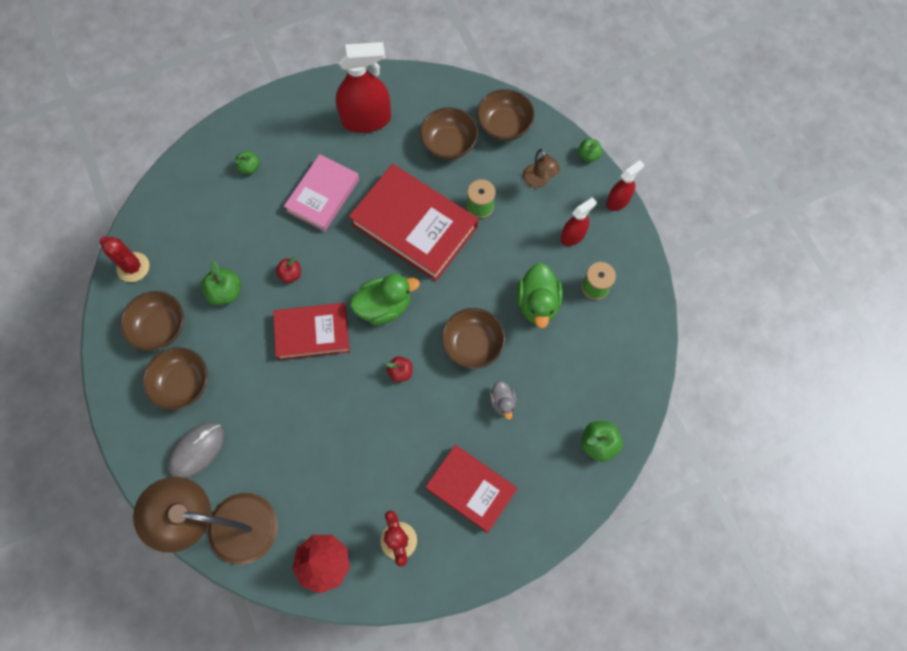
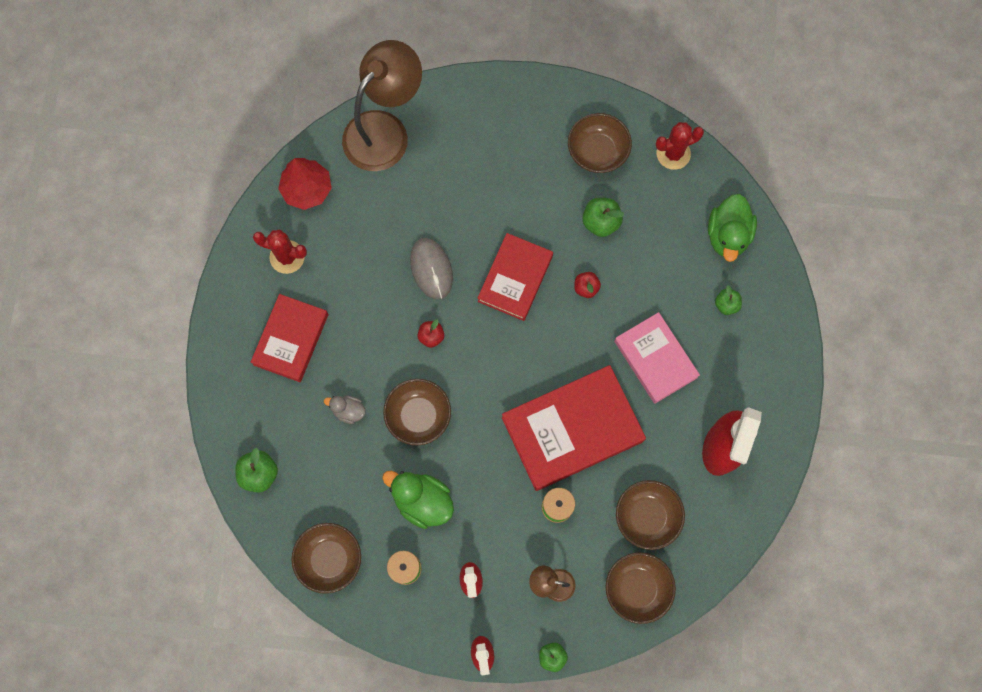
camera: 120 degrees right, 5 degrees up
brown bowl [143,347,208,410] -> brown bowl moved to [292,523,361,594]
grey mouse [168,423,225,478] -> grey mouse moved to [410,238,453,300]
green duck [350,274,420,325] -> green duck moved to [708,194,757,262]
red book [426,445,518,533] -> red book turned 45 degrees counterclockwise [251,294,328,382]

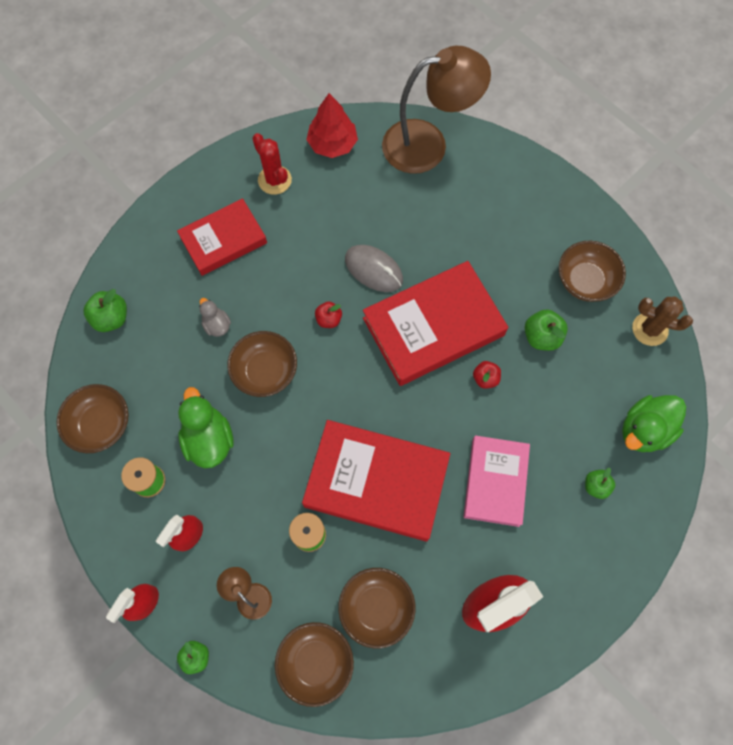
camera: 40 degrees right, 5 degrees down
grey mouse [410,238,453,300] -> grey mouse turned 75 degrees counterclockwise [345,245,403,292]
red book [478,233,553,321] -> red book [363,261,508,386], size x1.56
red cactus [656,122,704,170] -> brown cactus [632,296,693,346]

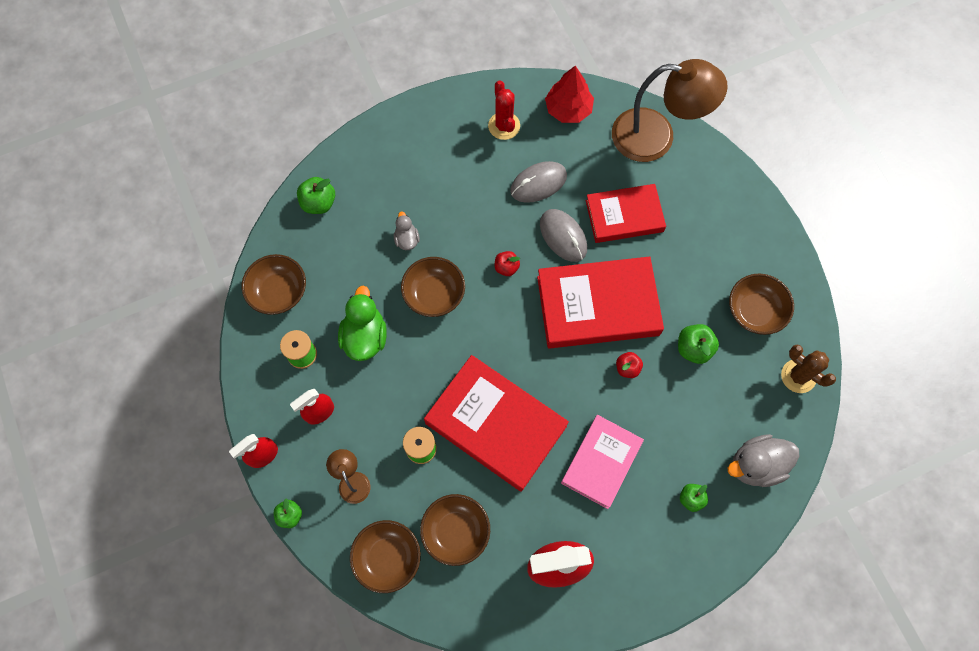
camera: 20 degrees right, 0 degrees up
red book [177,198,267,276] -> red book moved to [586,184,666,243]
green duck [622,395,686,452] -> grey duck [728,434,800,487]
none -> grey mouse [510,161,567,203]

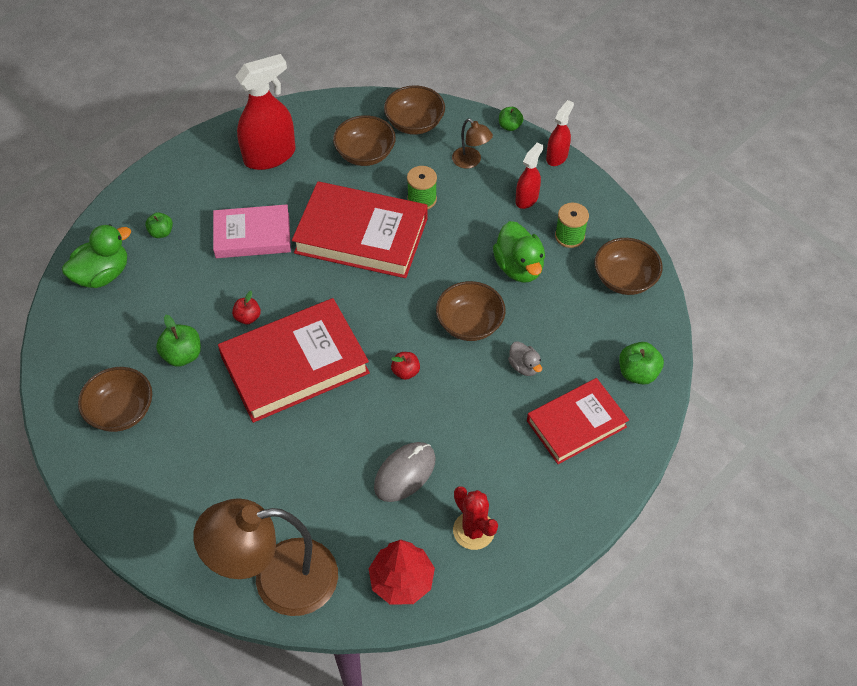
camera: 160 degrees right, 15 degrees down
grey mouse [540,209,587,262] -> none
pink book [561,415,644,509] -> pink book turned 75 degrees clockwise [213,204,291,258]
red book [586,184,666,243] -> red book moved to [527,378,629,464]
grey duck [728,434,800,487] -> green duck [62,224,131,288]
brown cactus [781,344,836,393] -> none

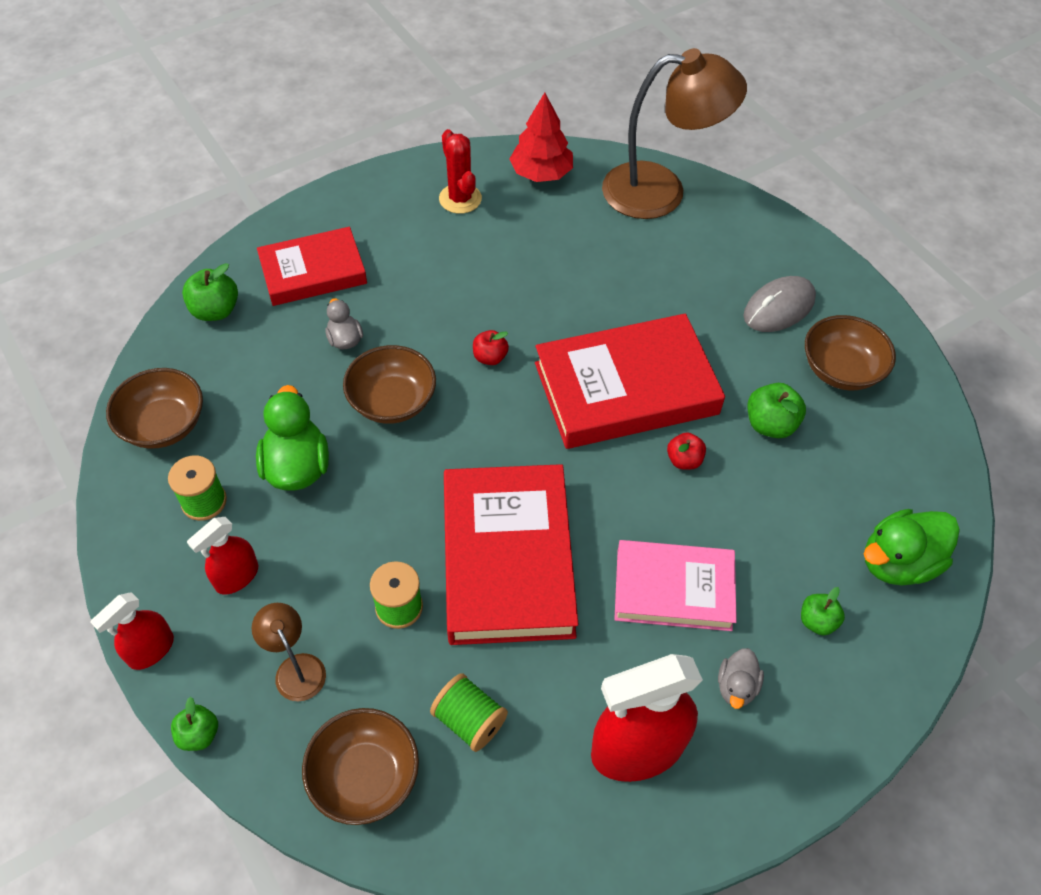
camera: 170 degrees left, 0 degrees up
red book [292,181,428,278] -> red book turned 60 degrees clockwise [444,464,578,645]
brown bowl [333,115,396,166] -> green spool [430,673,508,752]
grey mouse [374,442,436,502] -> grey mouse moved to [743,276,816,332]
none -> grey duck [718,648,764,709]

